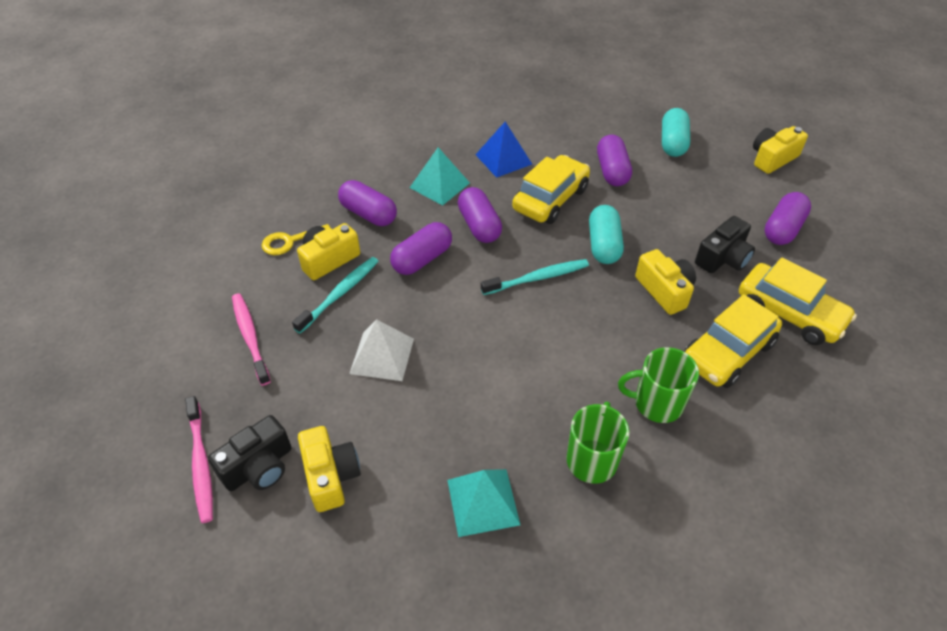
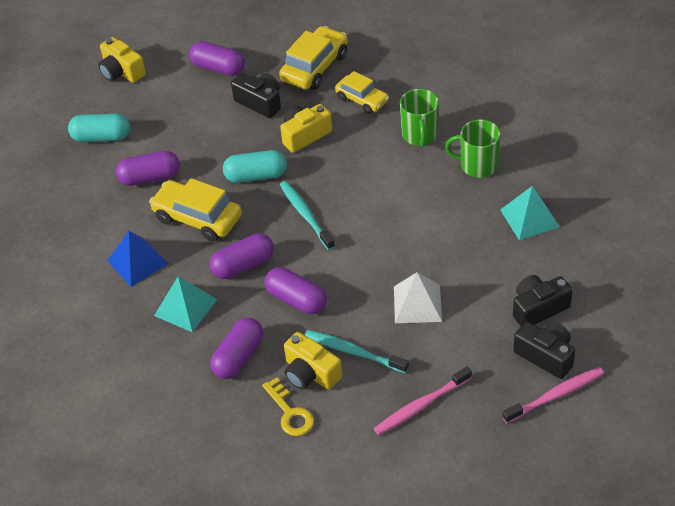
camera: 95 degrees left, 0 degrees up
yellow camera [298,426,361,512] -> black camera [513,275,573,326]
yellow car [684,294,782,388] -> yellow car [335,71,389,114], size x0.65

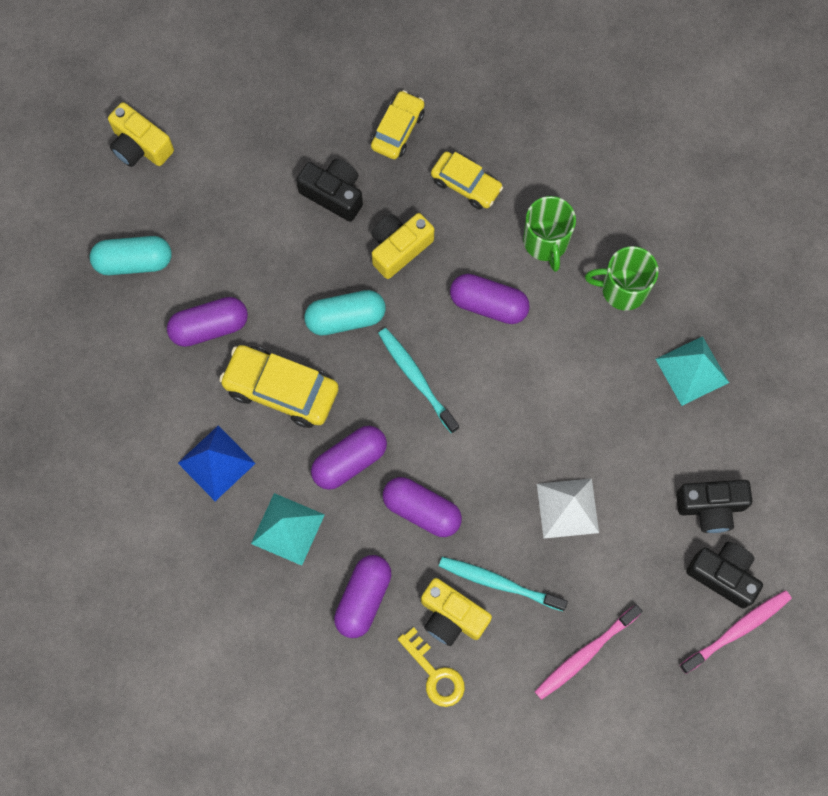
camera: 10 degrees left, 25 degrees up
purple capsule [189,41,245,76] -> purple capsule moved to [450,274,530,324]
yellow car [279,26,348,90] -> yellow car [371,90,425,159], size x0.65
black camera [513,275,573,326] -> black camera turned 150 degrees counterclockwise [676,480,752,533]

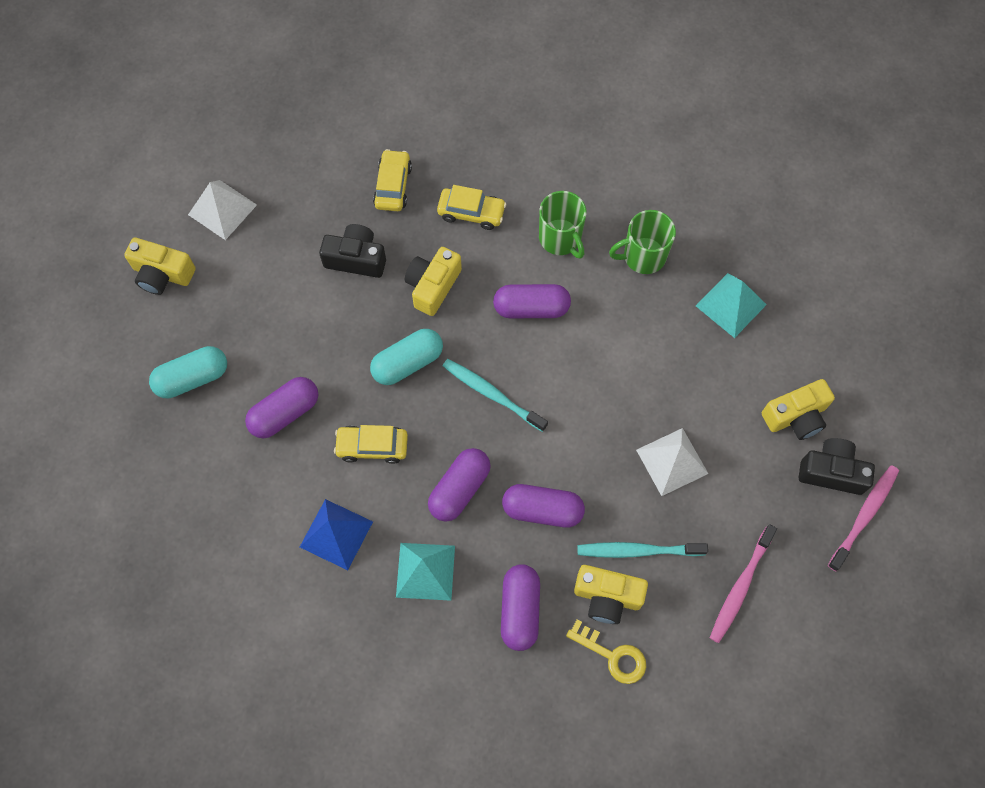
camera: 20 degrees left, 5 degrees down
yellow car [219,345,339,428] -> yellow car [334,425,408,464], size x0.65
black camera [676,480,752,533] -> yellow camera [762,379,835,440]
none -> white pyramid [188,180,257,240]

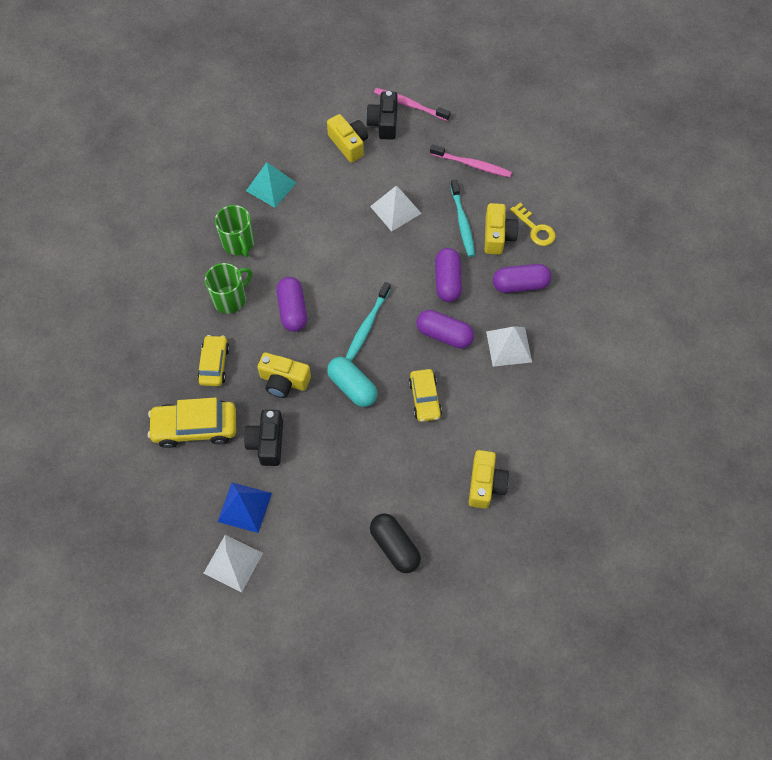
camera: 100 degrees left, 5 degrees down
yellow camera [124,238,196,295] -> yellow camera moved to [469,450,509,509]
turquoise capsule [149,346,227,399] -> black capsule [370,513,421,573]
purple capsule [245,377,318,438] -> none
blue pyramid [300,499,373,570] -> blue pyramid moved to [218,483,272,533]
yellow car [373,149,412,211] -> yellow car [148,398,236,448], size x1.54
turquoise pyramid [396,543,455,601] -> white pyramid [486,326,532,367]
yellow key [566,620,646,684] -> yellow key turned 120 degrees clockwise [510,203,556,246]

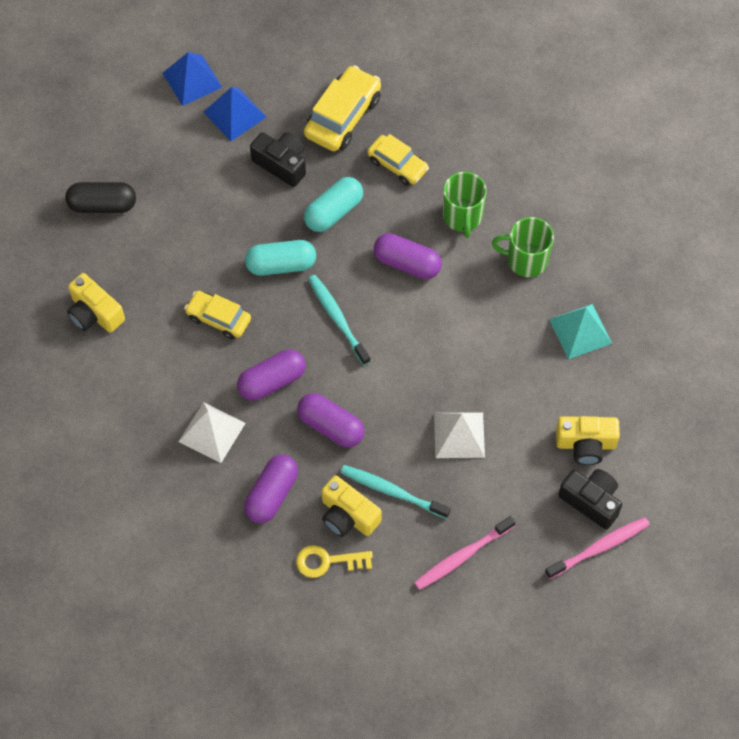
camera: 125 degrees right, 0 degrees up
white pyramid [203,535,263,592] -> blue pyramid [162,52,223,106]
yellow camera [257,352,311,398] -> turquoise capsule [304,177,363,232]

